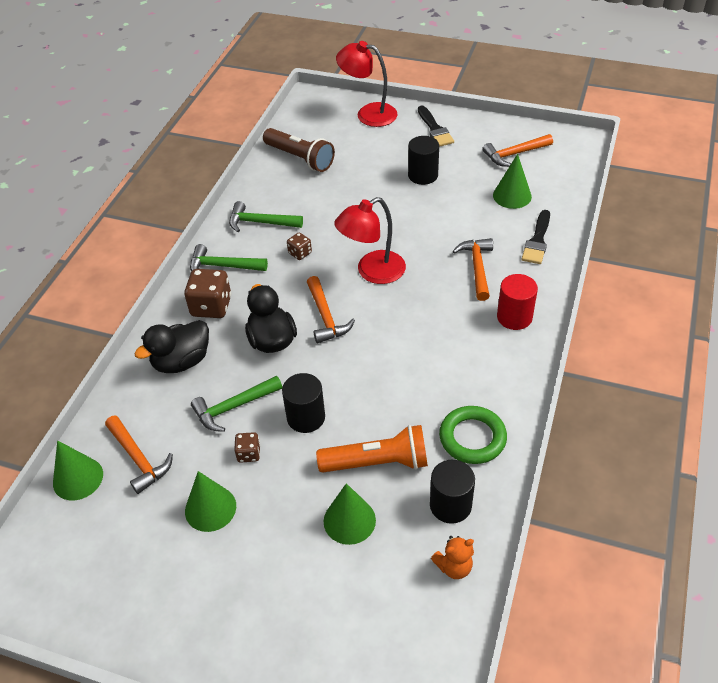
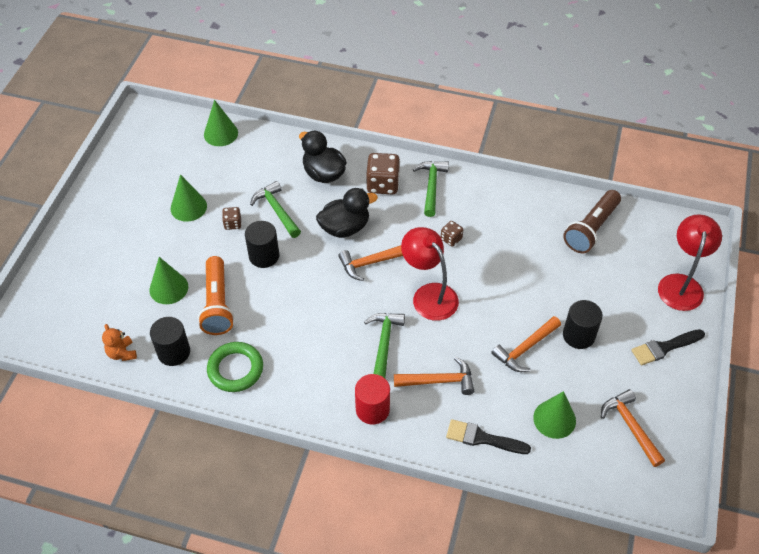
camera: 85 degrees right, 5 degrees up
orange hammer [105,415,173,494] -> orange hammer moved to [491,316,561,372]
green hammer [229,201,303,232] -> green hammer moved to [364,313,405,378]

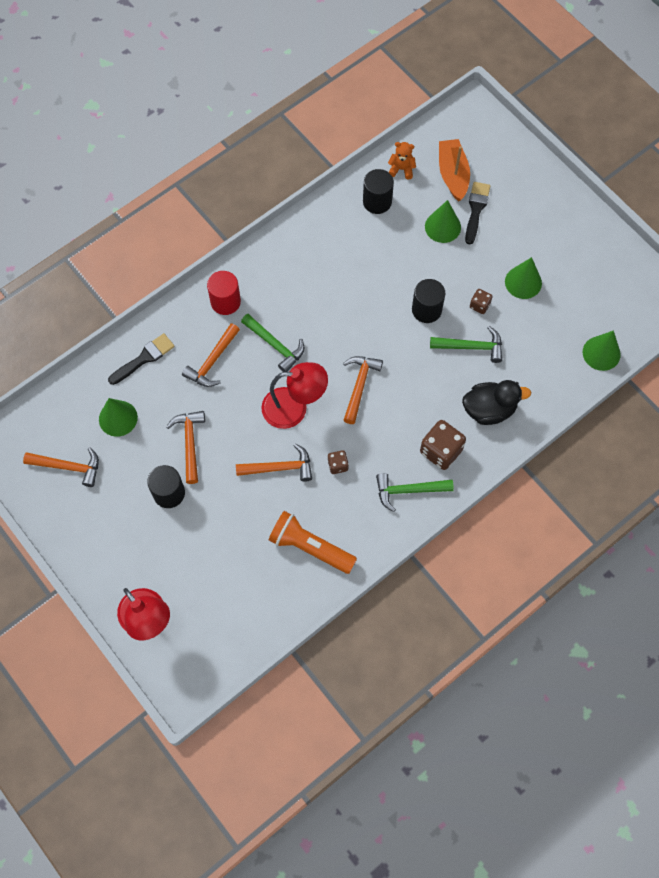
camera: 125 degrees right, 15 degrees up
orange flashlight [198,256,234,335] -> orange flashlight moved to [269,511,357,574]
green ring [207,342,263,392] -> none
black duck [316,188,378,238] -> none
green hammer [413,161,449,217] -> green hammer turned 135 degrees clockwise [376,473,454,512]
brown flashlight [563,190,621,253] -> none
black brush [631,329,705,365] -> black brush moved to [465,182,490,244]
none -> orange hammer [236,443,312,481]
none -> orange boat [439,139,470,201]

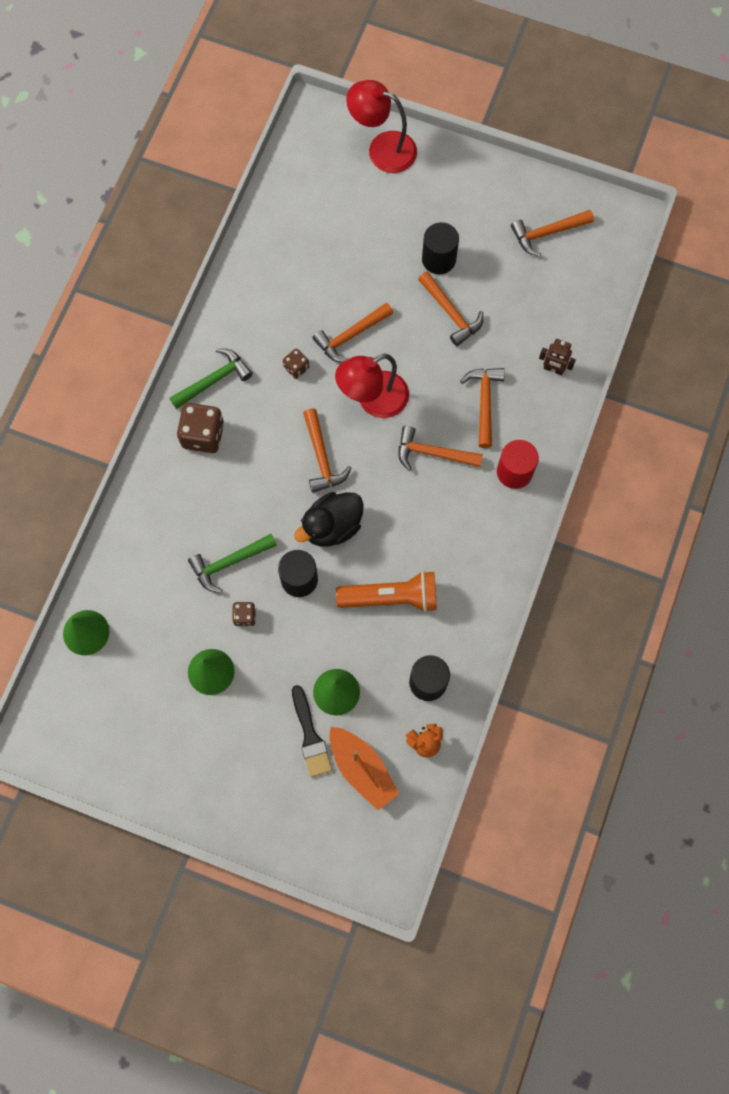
camera: 150 degrees right, 5 degrees up
green cone [99,398,138,437] -> none
black brush [108,333,175,385] -> brown robot [539,339,576,375]
green hammer [241,314,304,372] -> orange hammer [398,426,483,471]
orange flashlight [269,511,357,574] -> orange flashlight moved to [336,571,437,612]
black duck [462,380,531,425] -> black duck moved to [294,492,364,547]

